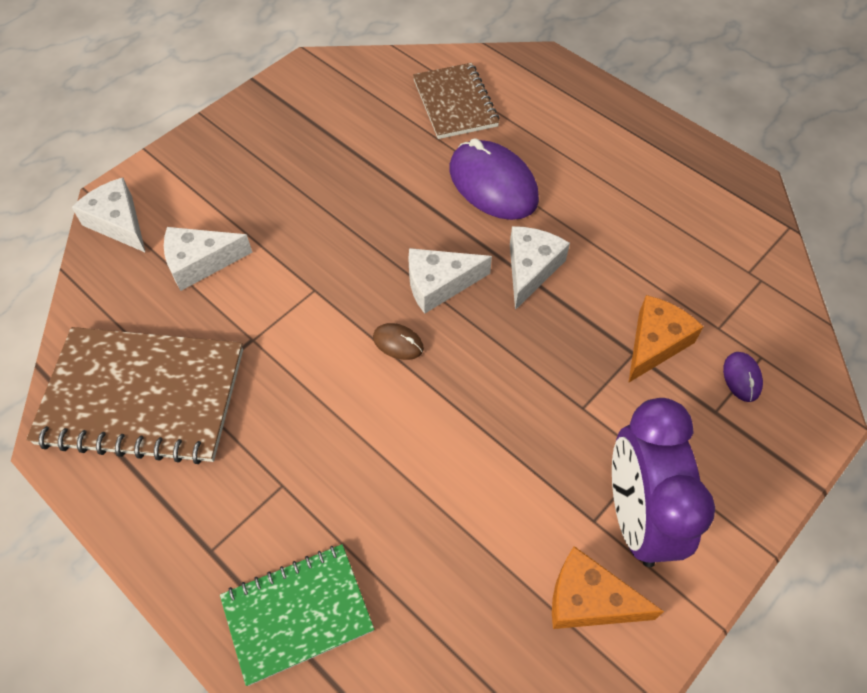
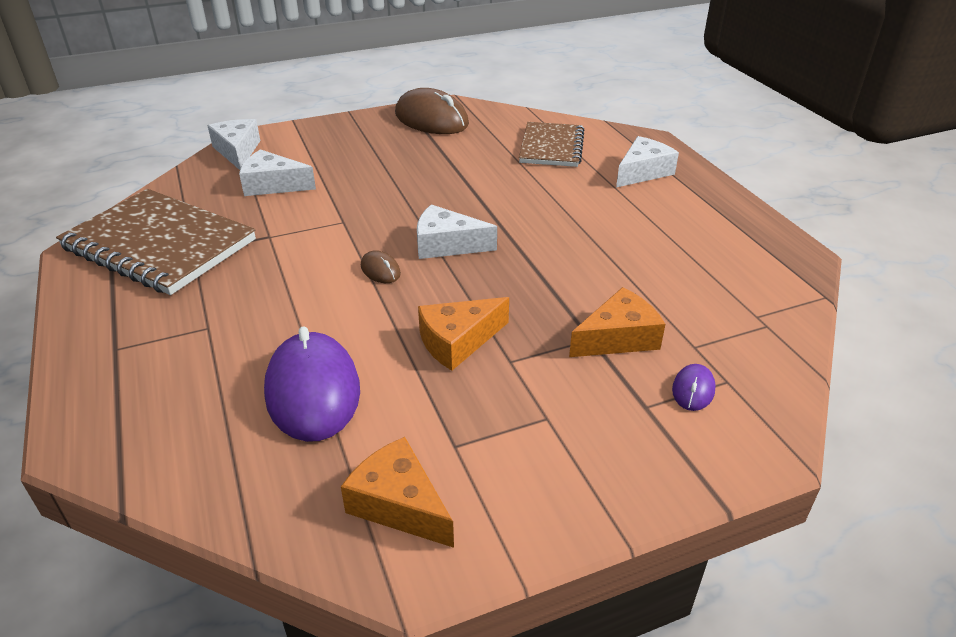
camera: 25 degrees right, 20 degrees down
green notebook [220,544,374,686] -> none
purple mouse [450,138,539,220] -> purple mouse moved to [264,326,360,442]
white cheese [510,226,570,310] -> white cheese moved to [616,136,679,187]
purple clock [612,398,715,567] -> none
none -> brown mouse [395,88,469,134]
none -> orange cheese [418,297,509,371]

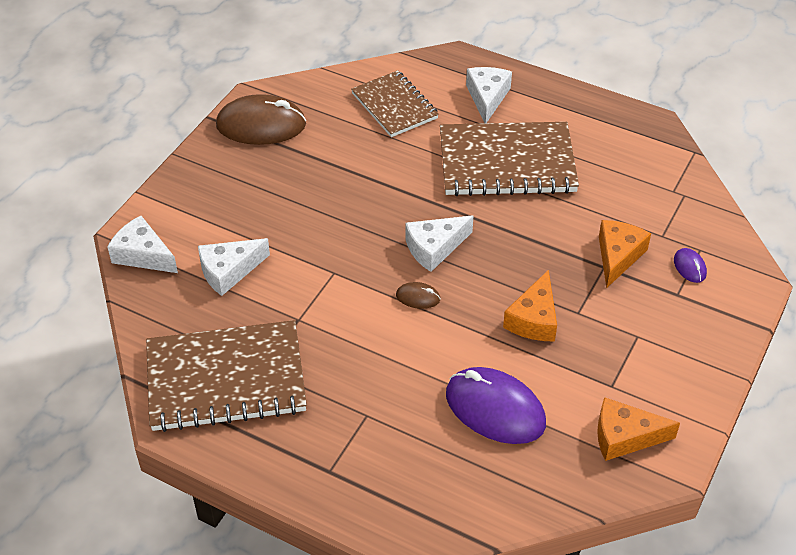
camera: 40 degrees left, 10 degrees up
none -> brown notebook [440,122,579,196]

